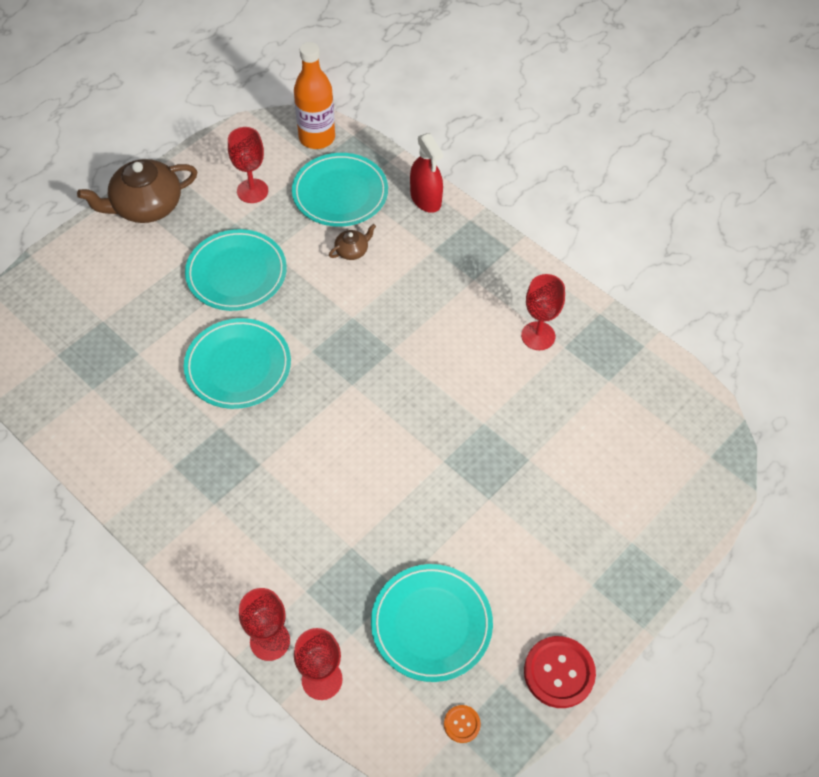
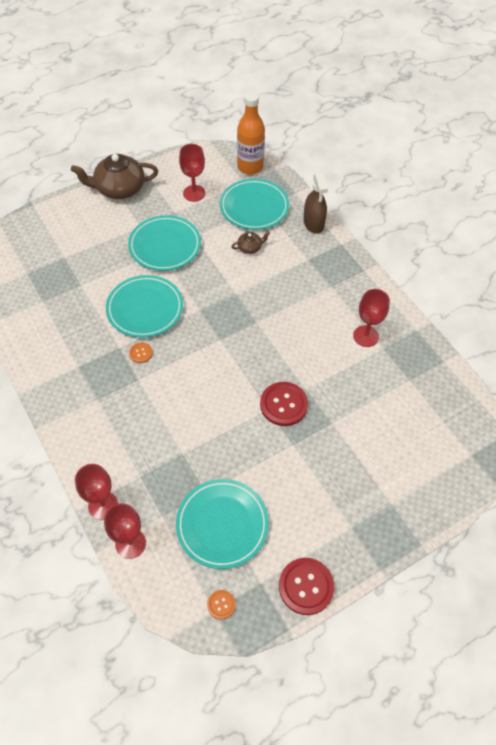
camera: 15 degrees right, 0 degrees up
red spray bottle [410,133,443,213] -> brown spray bottle [303,173,328,234]
none -> orange button [129,343,153,363]
none -> red button [260,382,308,426]

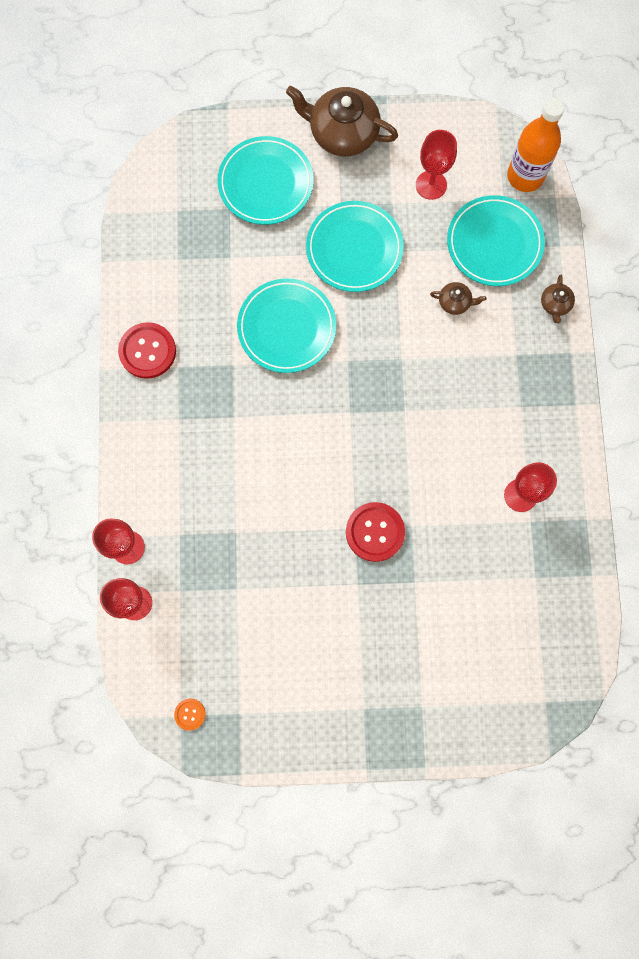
camera: 30 degrees right, 20 degrees up
orange button [129,343,153,363] -> none
turquoise plate [176,479,269,569] -> turquoise plate moved to [218,136,314,225]
red button [279,558,334,615] -> red button moved to [118,322,176,379]
brown spray bottle [303,173,328,234] -> brown teapot [541,274,575,324]

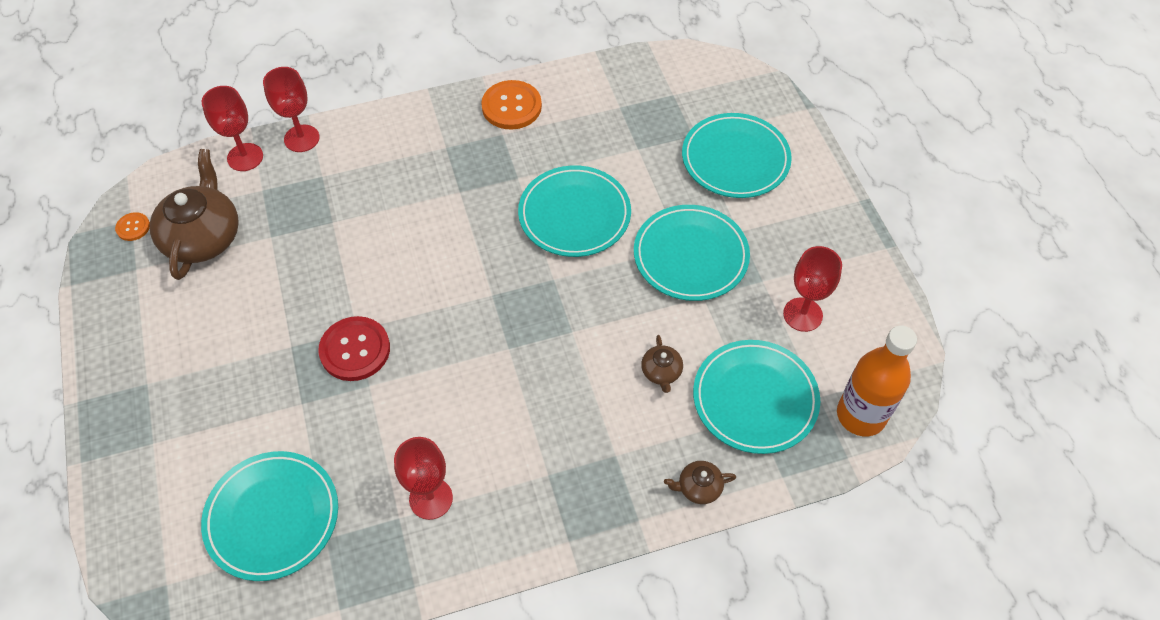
camera: 75 degrees right, 20 degrees down
red button [118,322,176,379] -> orange button [481,80,542,130]
brown teapot [286,86,398,156] -> brown teapot moved to [150,149,239,280]
none -> turquoise plate [201,451,338,581]

